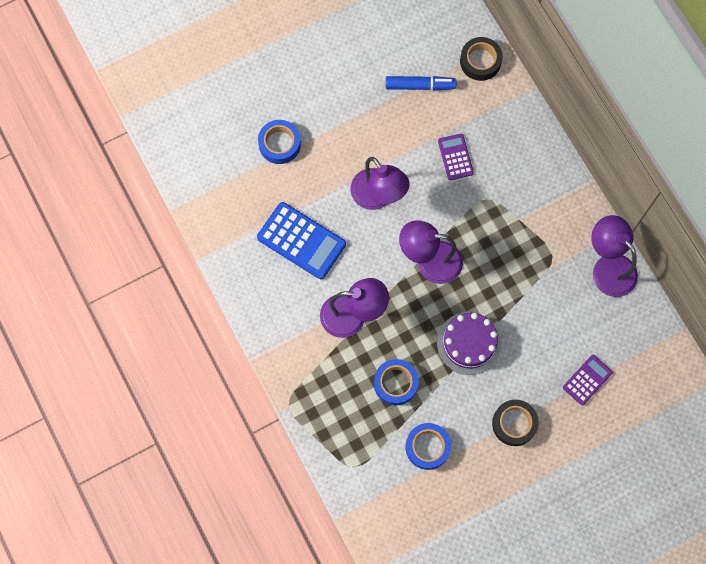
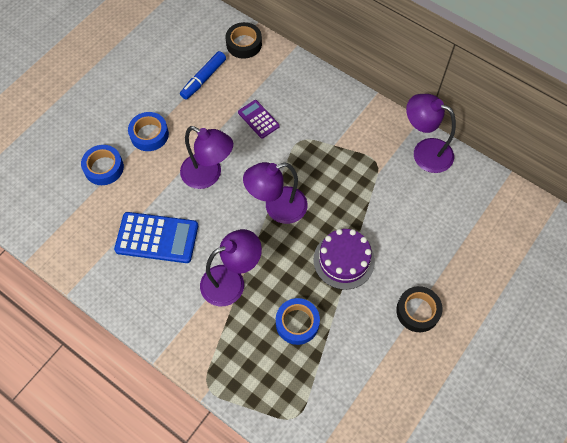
camera: 25 degrees left, 10 degrees down
blue marker [386,76,456,91] -> blue marker turned 150 degrees clockwise [180,51,226,100]
blue tape [406,423,451,470] -> blue tape moved to [128,112,169,151]
purple calculator [563,355,613,405] -> none

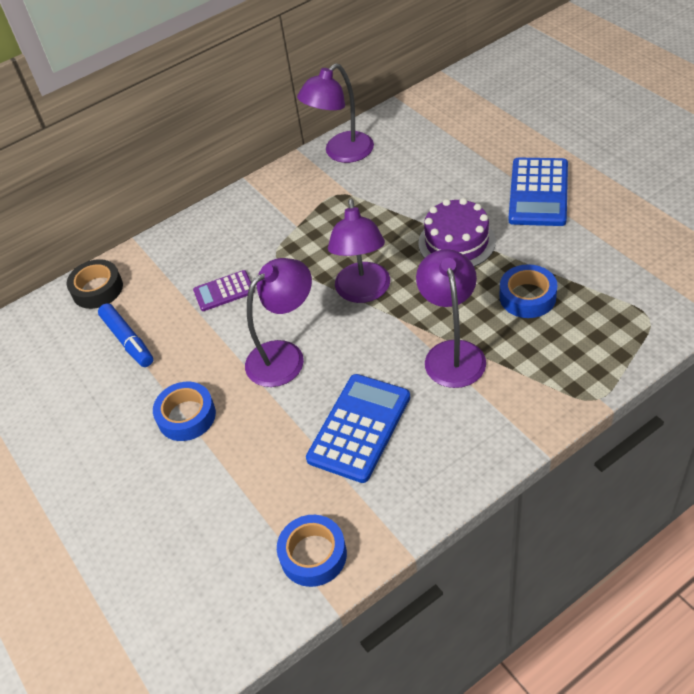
camera: 65 degrees left, 15 degrees down
blue tape [81,145,124,185] -> blue tape moved to [277,515,347,587]
black tape [396,286,443,332] -> blue calculator [508,158,568,226]

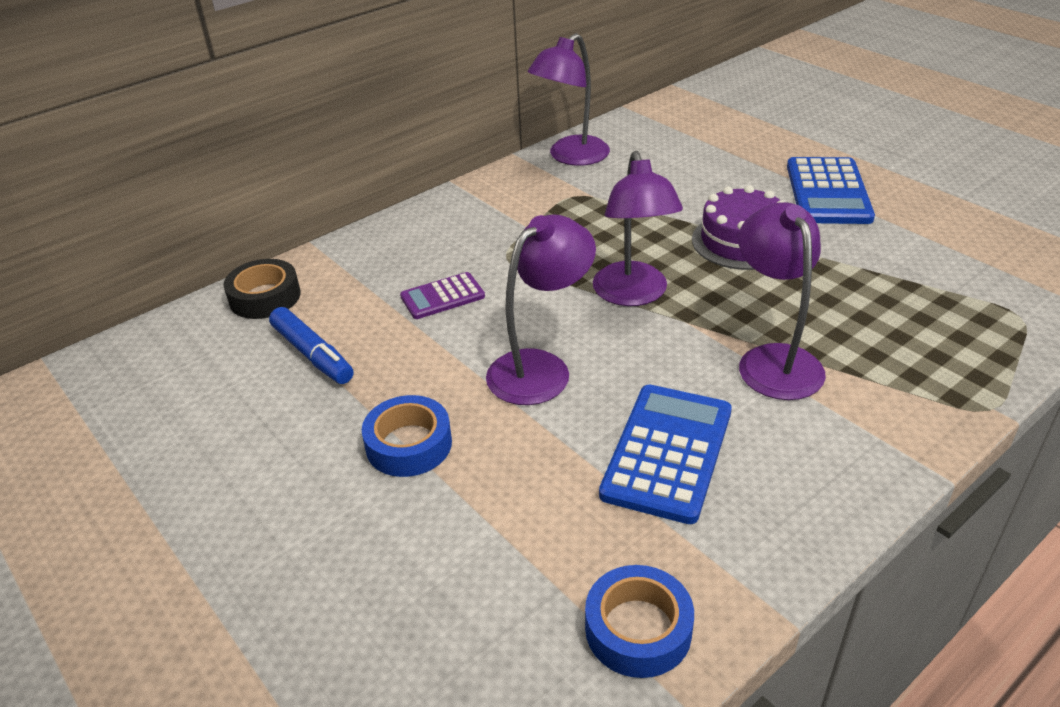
camera: 10 degrees left, 10 degrees down
blue tape [500,264,558,318] -> none

